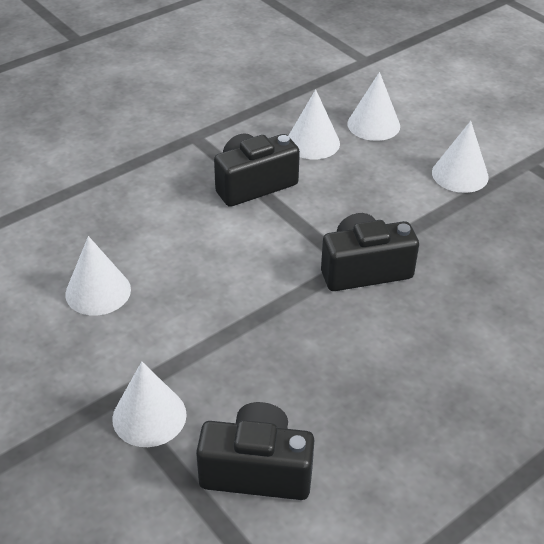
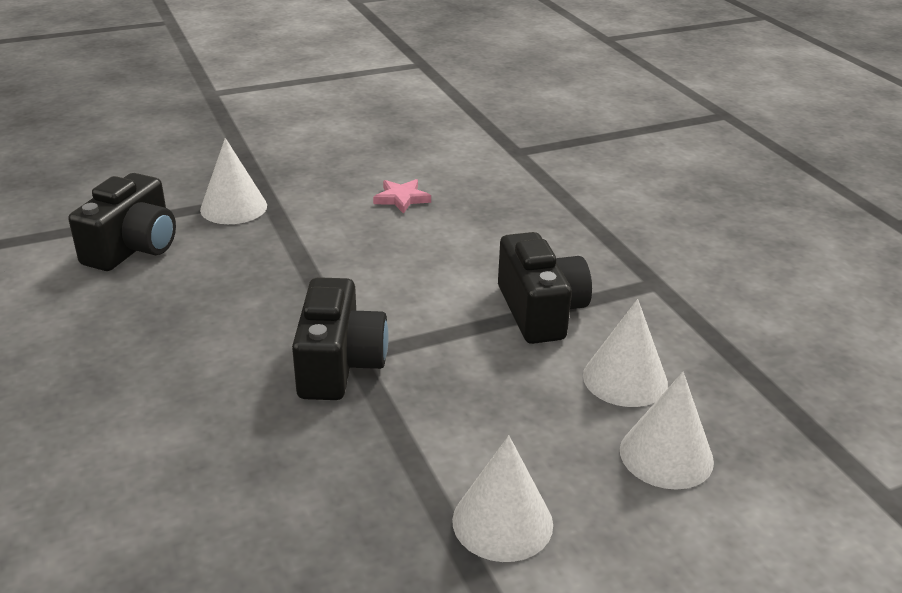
camera: 105 degrees right, 10 degrees down
white cone [65,236,131,316] -> pink star [373,179,431,214]

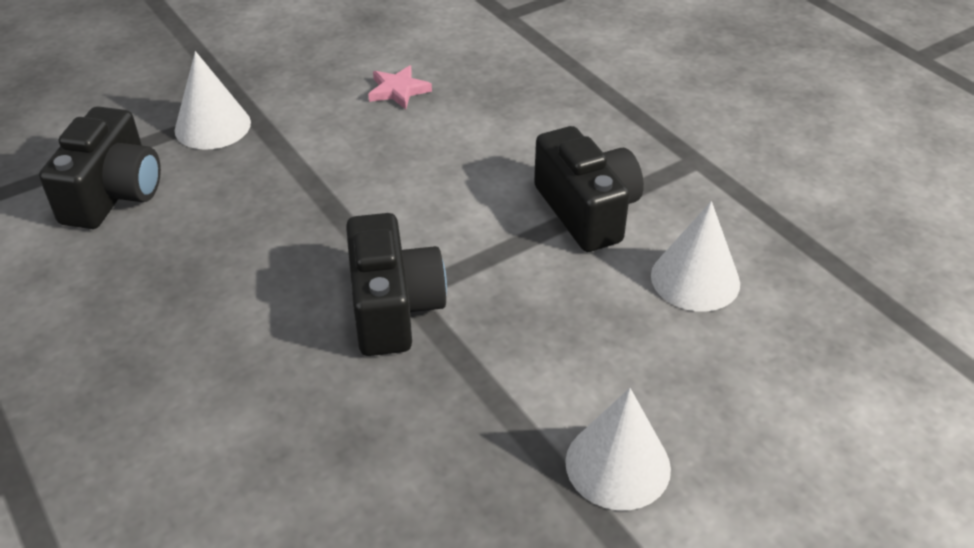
camera: 10 degrees left, 10 degrees up
white cone [620,372,714,490] -> none

